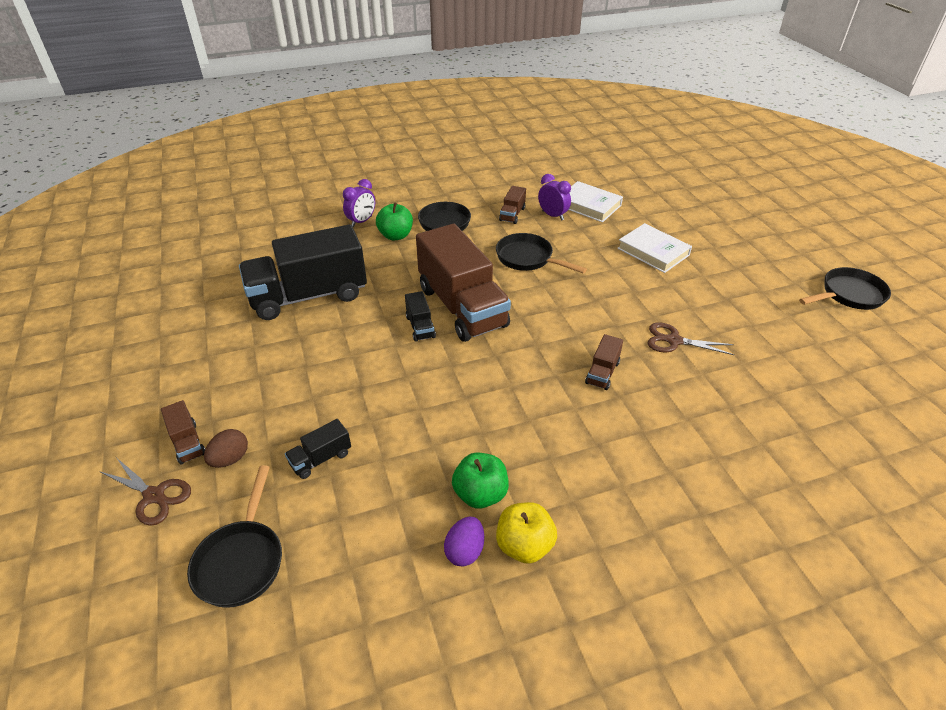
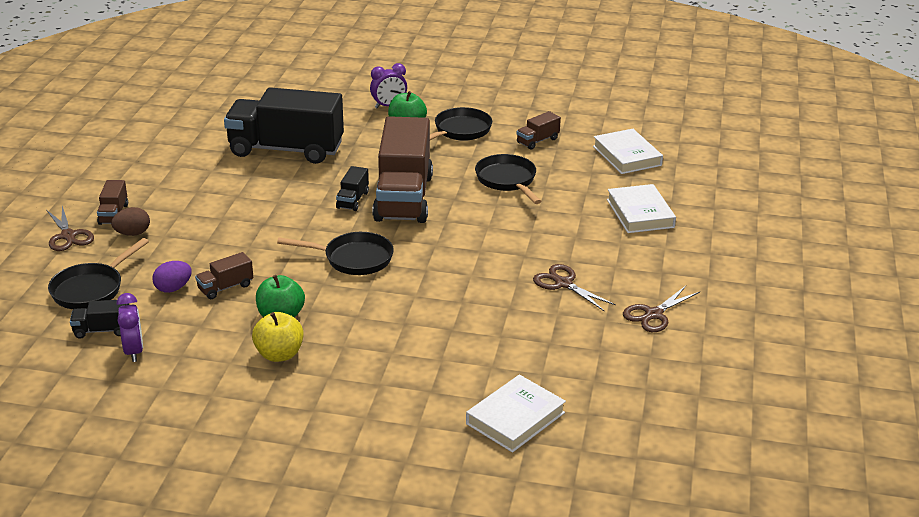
camera: 30 degrees right, 10 degrees down
black truck [285,419,351,479] -> black truck moved to [70,300,129,339]
purple egg [444,517,484,566] -> purple egg moved to [153,261,192,293]
purple clock [538,174,571,221] -> purple clock moved to [116,293,143,362]
brown truck [585,334,623,390] -> brown truck moved to [195,252,253,299]
black pan [799,267,891,310] -> black pan moved to [277,232,394,275]
none -> white book [466,375,566,453]
none -> brown scissors [623,286,700,332]

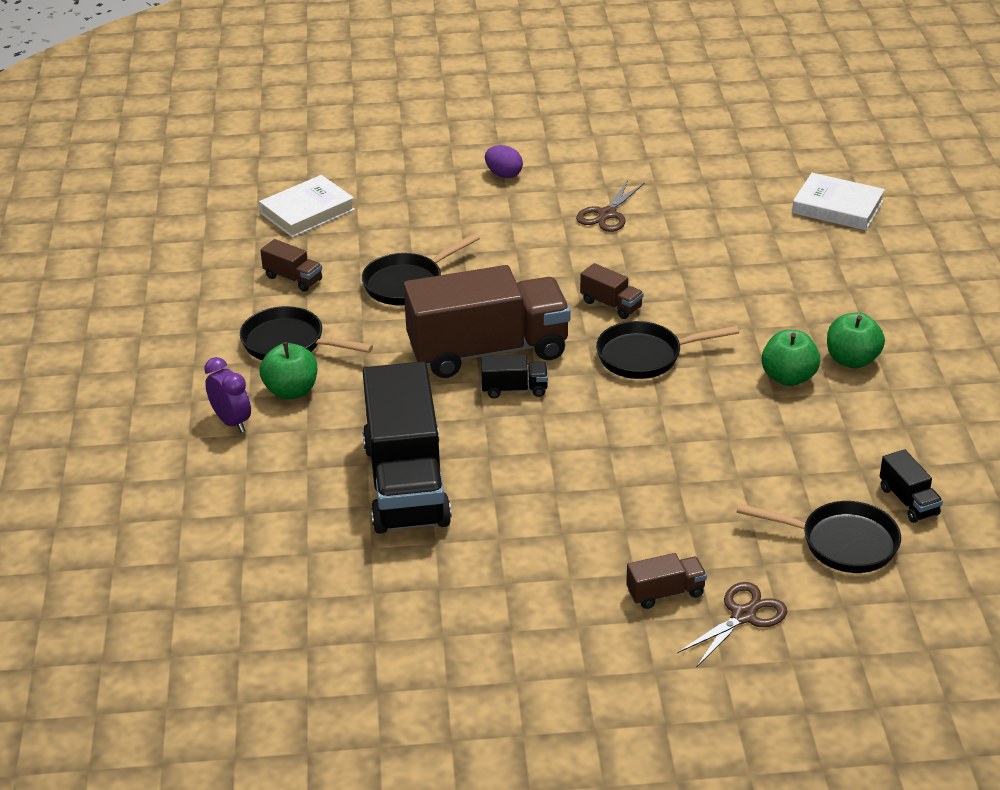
camera: 105 degrees left, 5 degrees up
brown egg [111,207,150,236] -> none
purple clock [116,293,143,362] -> none
purple egg [153,261,192,293] -> purple egg moved to [485,145,523,178]
brown truck [195,252,253,299] -> brown truck moved to [580,263,644,319]
yellow apple [252,312,304,362] -> green apple [827,313,885,368]
black pan [277,232,394,275] -> black pan turned 90 degrees counterclockwise [596,321,739,379]
white book [607,184,676,233] -> none
brown scissors [623,286,700,332] -> none

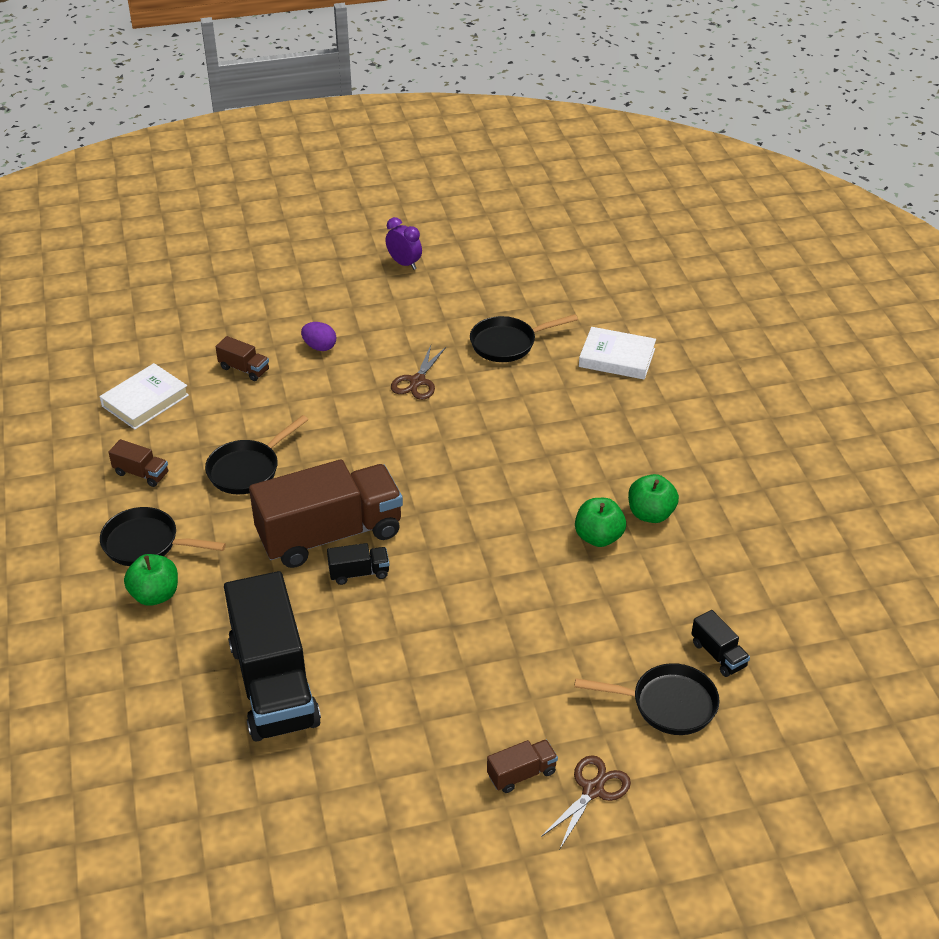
camera: 10 degrees left, 5 degrees up
purple clock [204,357,251,433] -> purple clock moved to [385,217,422,270]
brown truck [580,263,644,319] -> brown truck moved to [216,336,269,381]
black pan [596,321,739,379] -> black pan moved to [470,314,578,362]

